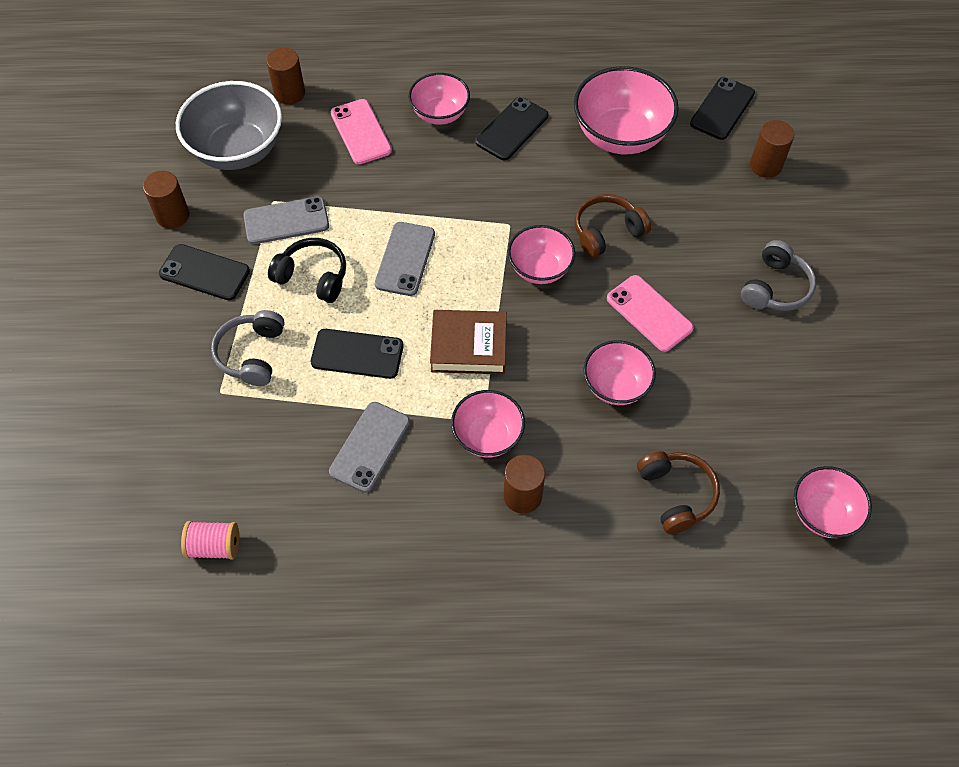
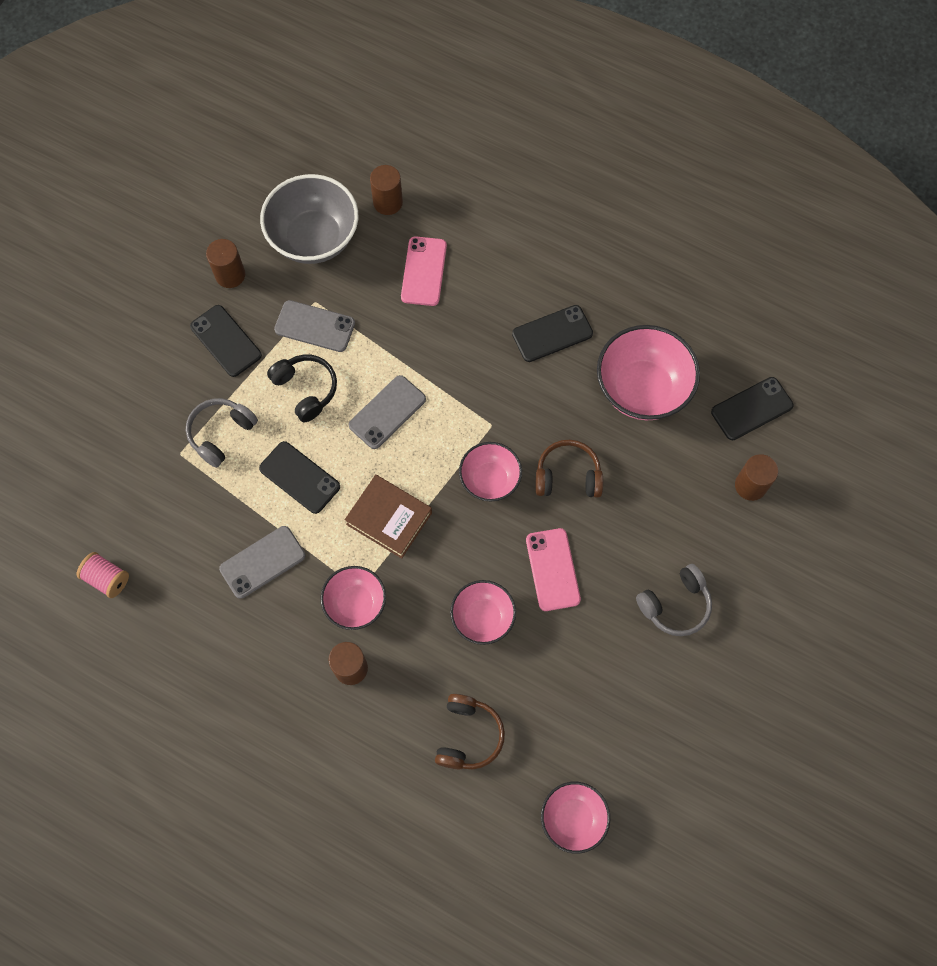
camera: 30 degrees right, 10 degrees up
pink bowl [409,73,470,125] -> none

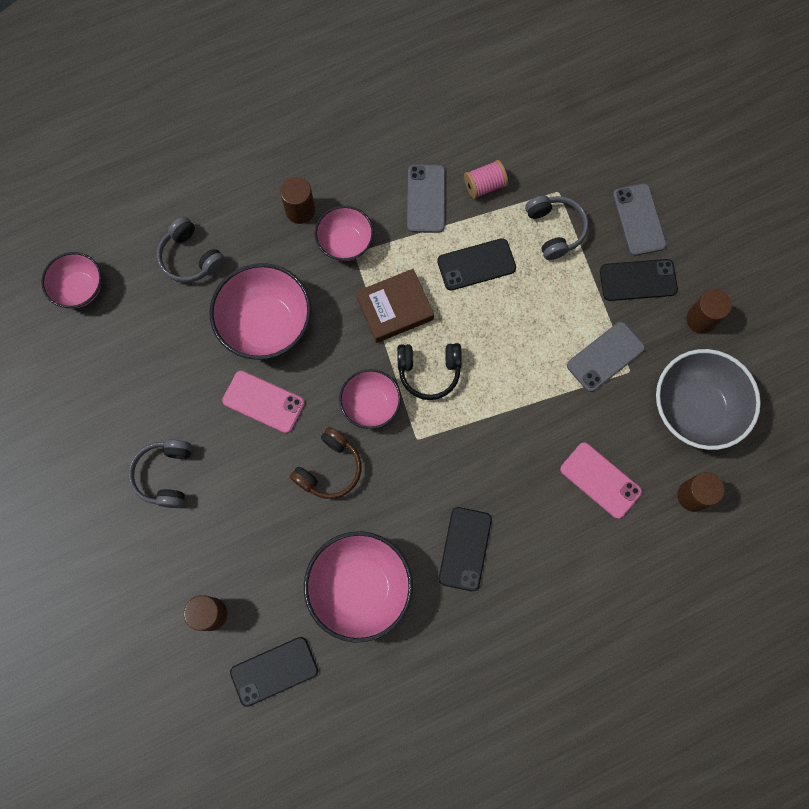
camera: 125 degrees right, 5 degrees up
pink spool [77,552,129,598] -> pink spool moved to [464,160,508,199]
black headphones [267,354,337,422] -> black headphones moved to [397,343,462,400]
grey phone [349,375,426,449] -> grey phone moved to [613,184,667,256]
brown headphones [435,694,505,769] -> grey headphones [157,217,225,283]
pink bowl [450,580,516,645] -> pink bowl [210,263,311,360], size x1.65
black phone [711,377,793,440] -> black phone turned 60 degrees clockwise [230,637,318,707]

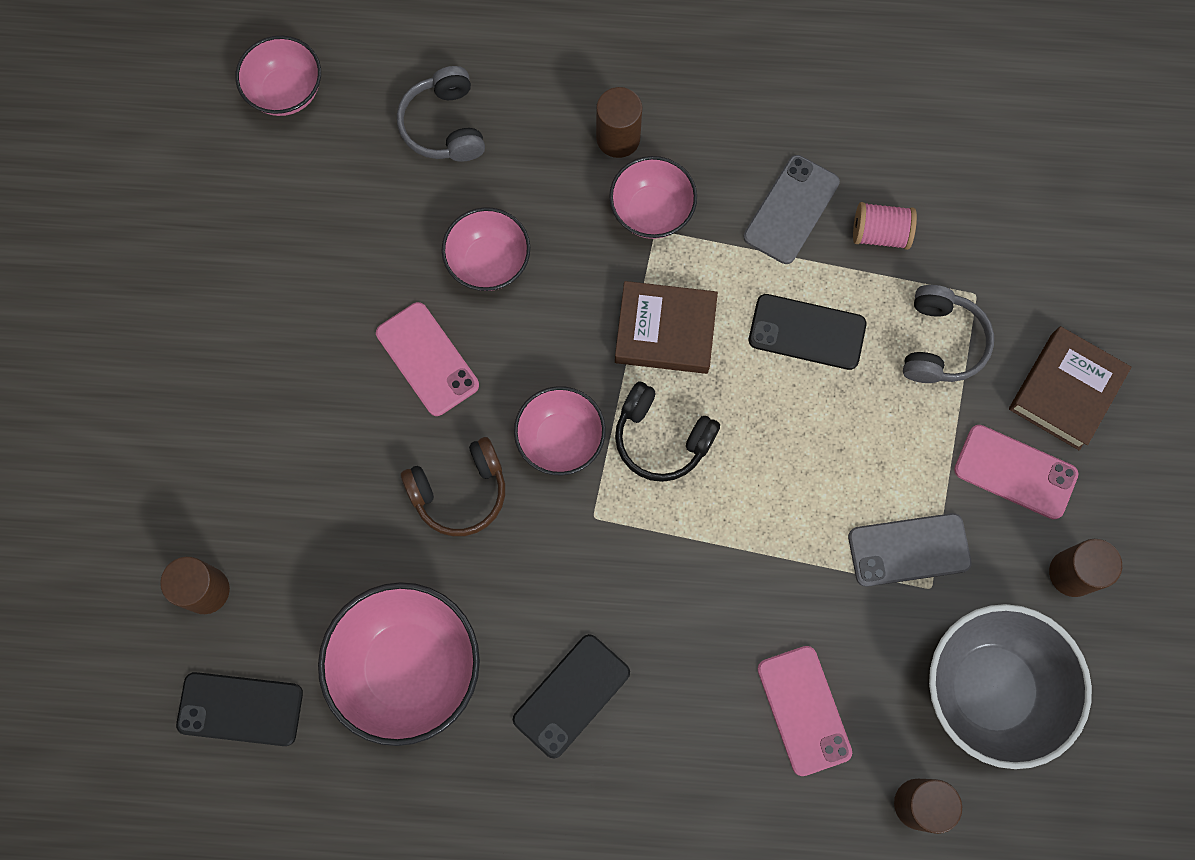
camera: 30 degrees right, 0 degrees up
grey headphones [128,440,192,508] -> none
pink bowl [210,263,311,360] -> pink bowl [442,207,530,291], size x0.61
black phone [600,259,678,301] -> pink phone [954,425,1079,520]
grey phone [613,184,667,256] -> brown book [1009,326,1131,450]

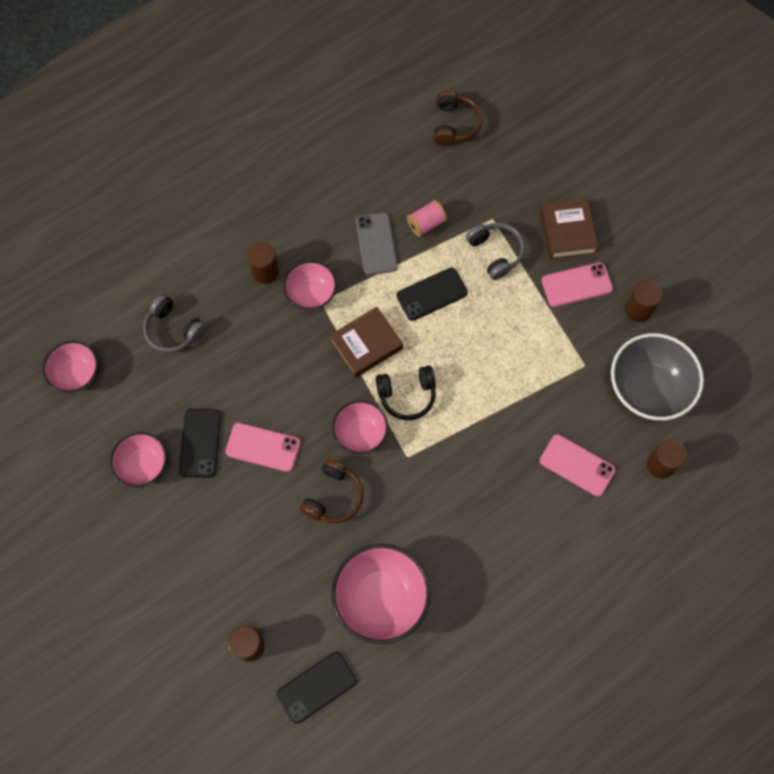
camera: 40 degrees left, 5 degrees down
pink bowl [442,207,530,291] -> pink bowl moved to [110,432,167,487]
black phone [513,634,630,758] -> black phone moved to [179,409,221,478]
grey phone [848,513,972,587] -> none
none -> brown headphones [434,90,482,146]

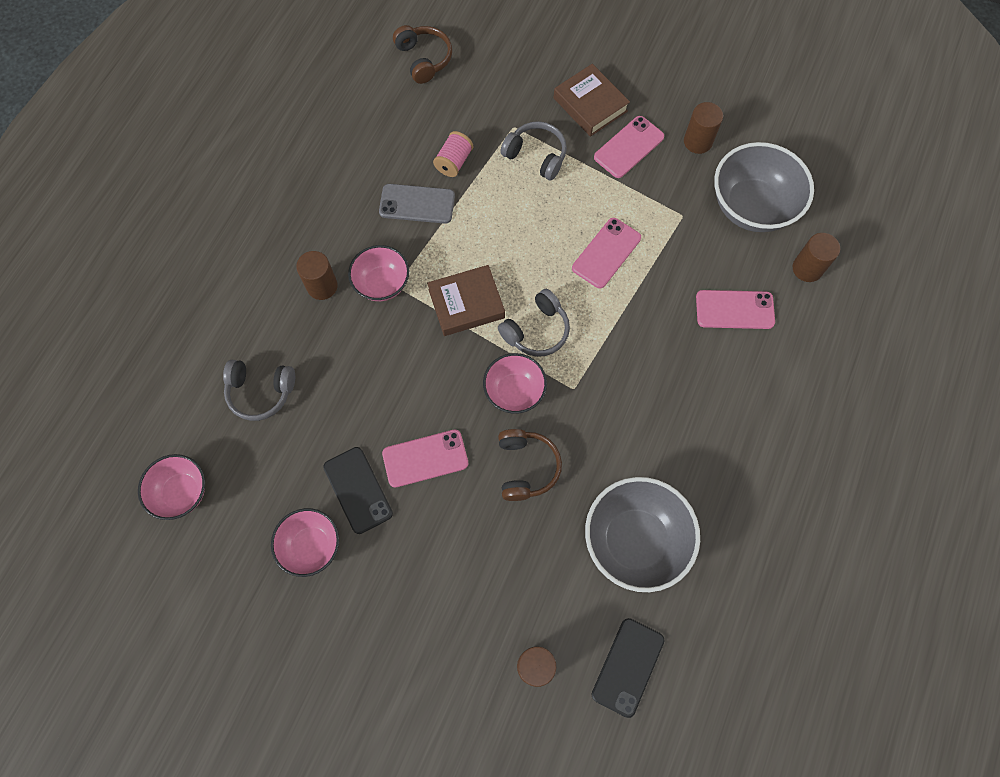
camera: 30 degrees left, 0 degrees up
brown book [329,307,403,378] -> brown book turned 45 degrees clockwise [427,265,505,336]
pink bowl [331,544,431,644] -> grey bowl [585,477,700,592]
grey phone [356,212,398,275] -> grey phone turned 45 degrees counterclockwise [379,184,455,224]
black headphones [376,366,436,420] -> grey headphones [498,289,570,357]
black phone [396,268,468,321] -> none
none -> pink phone [572,218,641,288]

